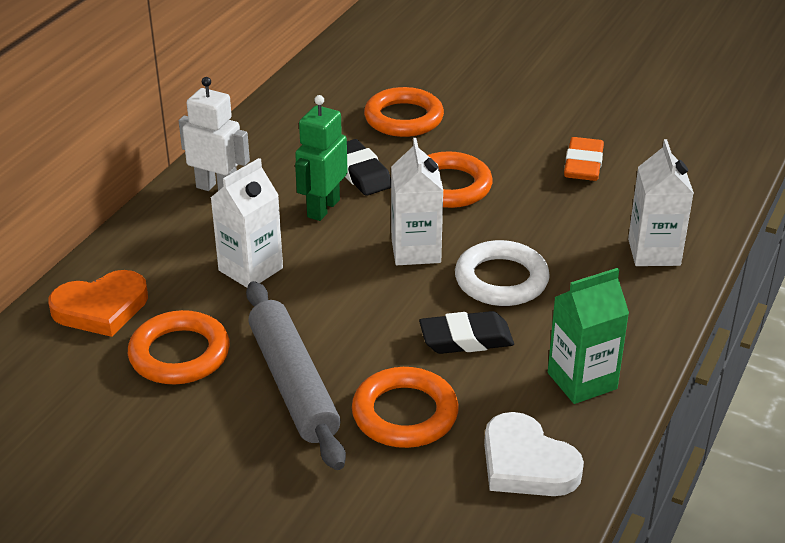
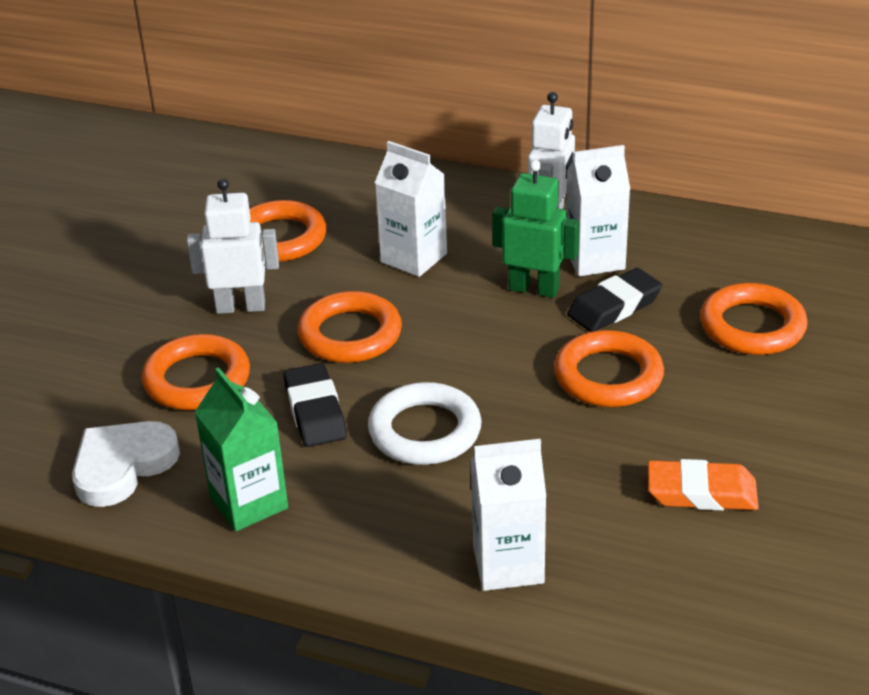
camera: 85 degrees right, 0 degrees up
orange heart [49,270,148,337] -> none
grey rolling pin [246,281,346,470] -> white robot [187,178,279,314]
white carton [391,138,443,265] -> white carton moved to [566,145,630,276]
none -> orange ring [298,291,402,363]

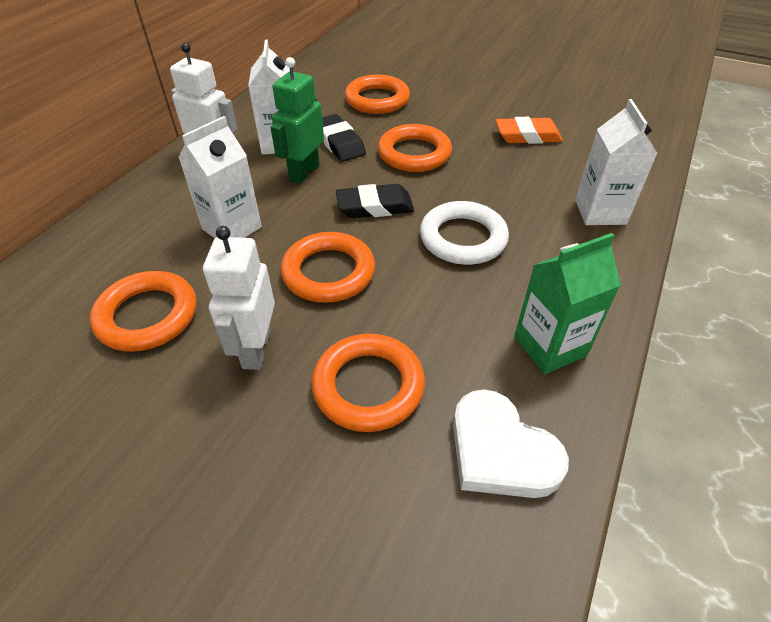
camera: 85 degrees left, 10 degrees up
black eraser [284,363,347,447] -> black eraser moved to [336,184,414,218]
orange eraser [648,459,759,511] -> orange eraser turned 75 degrees clockwise [496,117,563,144]

